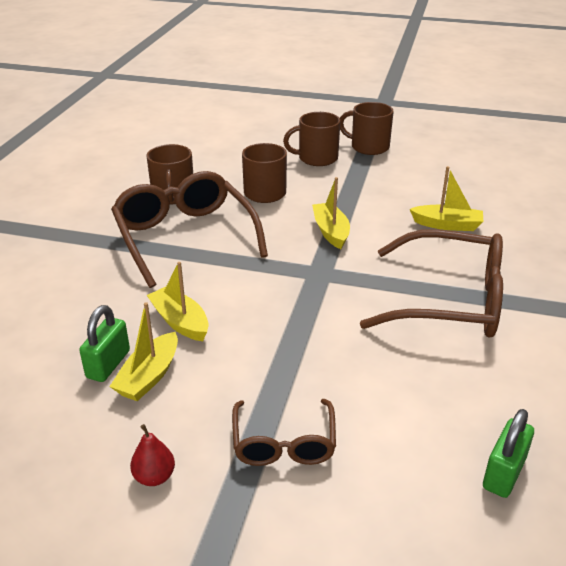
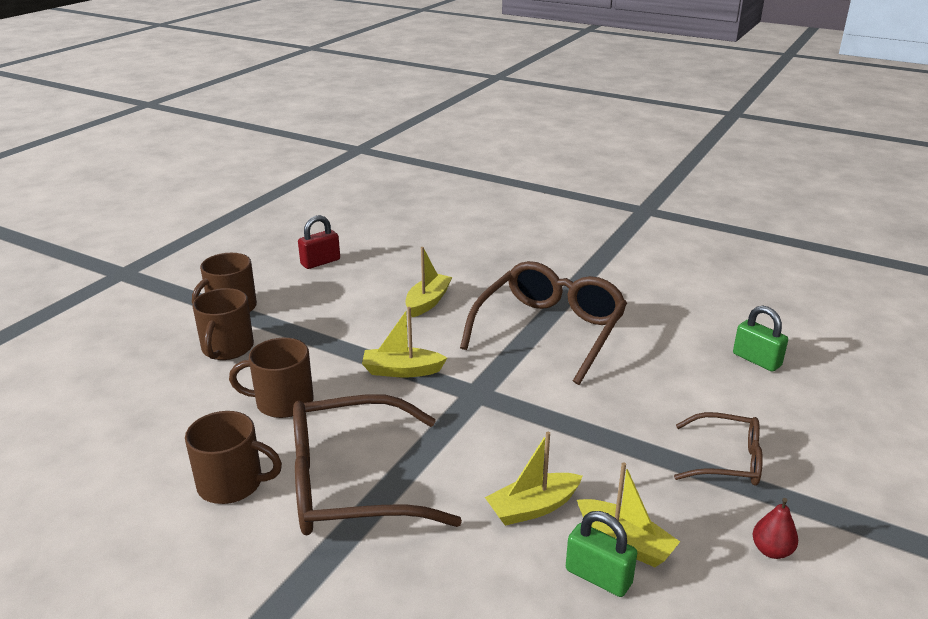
camera: 75 degrees left, 5 degrees down
none -> red padlock [298,215,340,269]

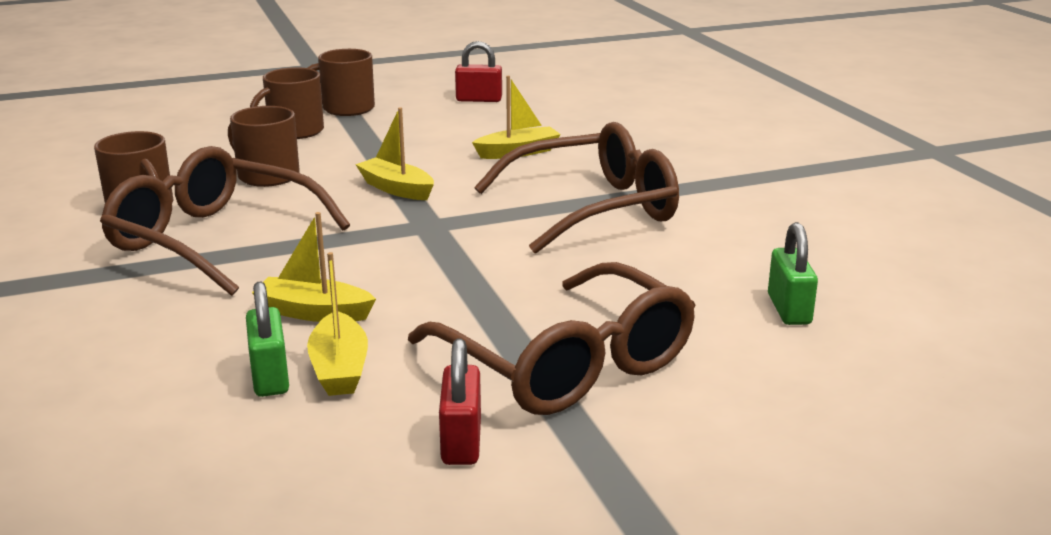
camera: 40 degrees right, 5 degrees down
brown glasses [674,412,763,486] -> brown glasses [408,262,696,415], size x1.83
red pear [753,498,798,559] -> red padlock [439,339,481,465]

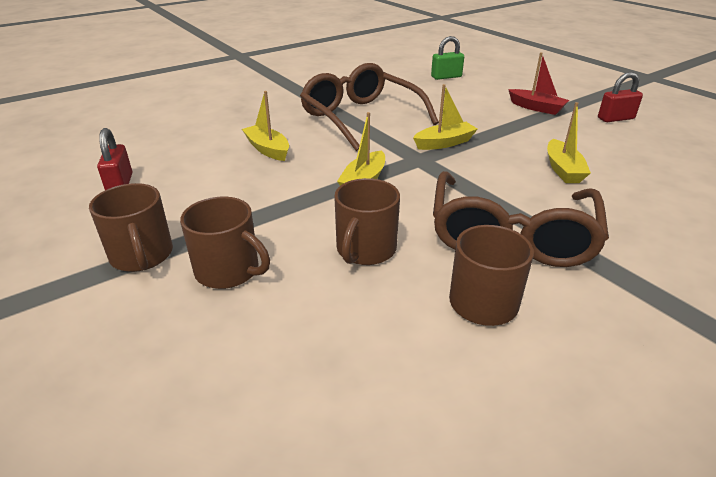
camera: 105 degrees left, 10 degrees up
green padlock [246,281,289,397] -> none
yellow boat [307,252,368,396] -> yellow boat moved to [413,84,478,150]
brown glasses [408,262,696,415] -> red boat [508,52,569,115]

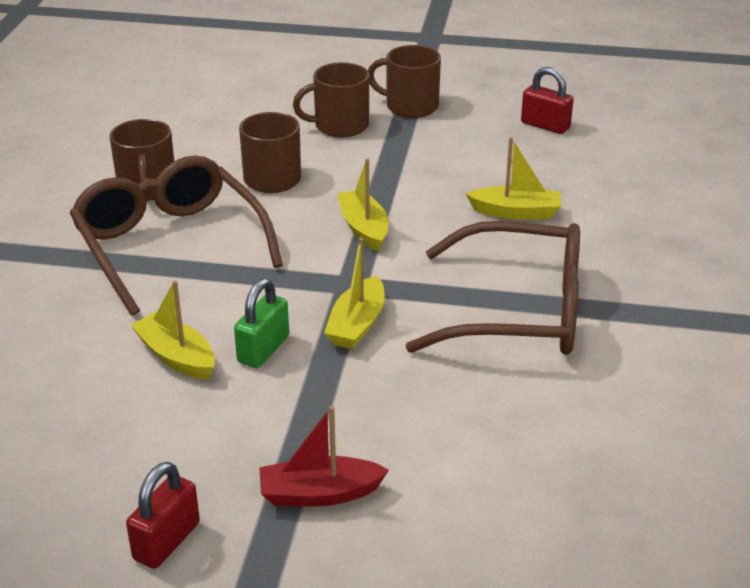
camera: 135 degrees right, 0 degrees up
green padlock [431,36,464,80] -> green padlock moved to [234,278,289,368]

